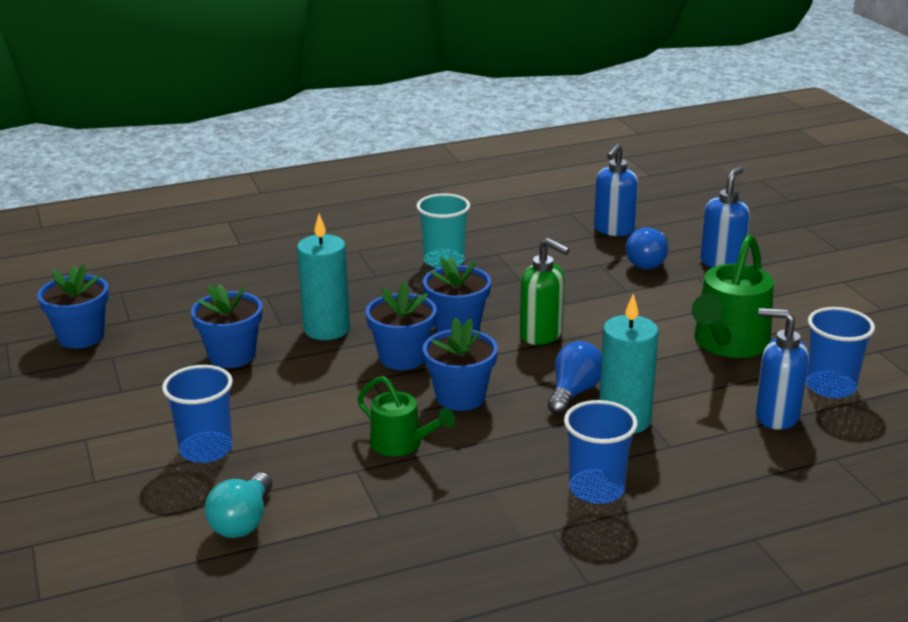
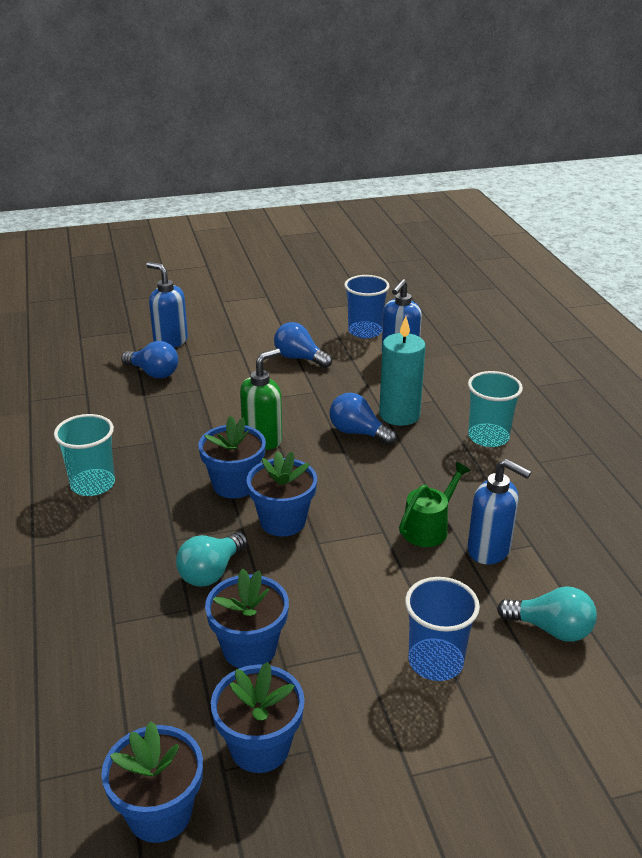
camera: 85 degrees left, 5 degrees up
turquoise candle [297,214,350,340] -> turquoise light bulb [176,532,247,587]
blue flower pot [423,318,498,411] -> blue flower pot moved to [211,662,305,773]
blue cup [564,400,638,504] -> turquoise cup [468,371,523,447]
blue soap dispenser [594,143,638,236] -> blue soap dispenser moved to [467,459,532,565]
green watering can [692,234,774,358] -> blue light bulb [274,322,332,368]

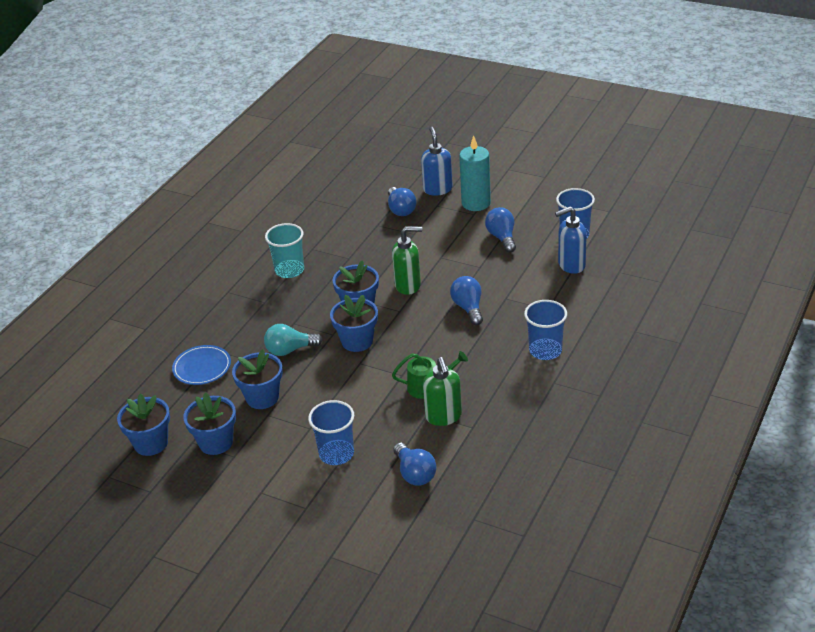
camera: 45 degrees right, 5 degrees up
turquoise candle [379,316,426,426] -> turquoise candle moved to [459,135,491,211]
blue soap dispenser [467,459,532,565] -> green soap dispenser [423,357,462,426]
turquoise cup [468,371,523,447] -> blue cup [524,300,567,360]
turquoise light bulb [497,586,597,642] -> blue light bulb [393,443,437,486]
none -> blue plate [172,345,231,385]

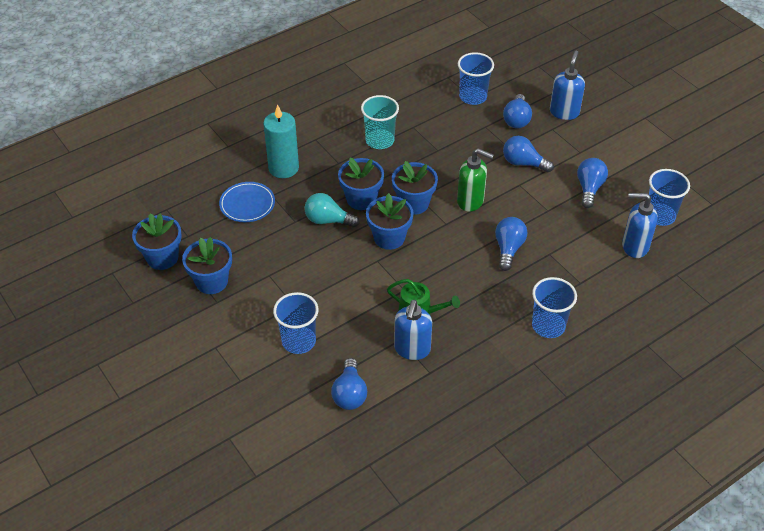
camera: 25 degrees right, 10 degrees up
blue flower pot [232,349,283,409] -> blue flower pot moved to [338,157,384,210]
green soap dispenser [423,357,462,426] -> blue soap dispenser [394,300,432,360]
turquoise candle [459,135,491,211] -> turquoise candle moved to [263,104,299,178]
none -> blue cup [458,52,494,105]
none -> blue light bulb [503,136,554,172]

